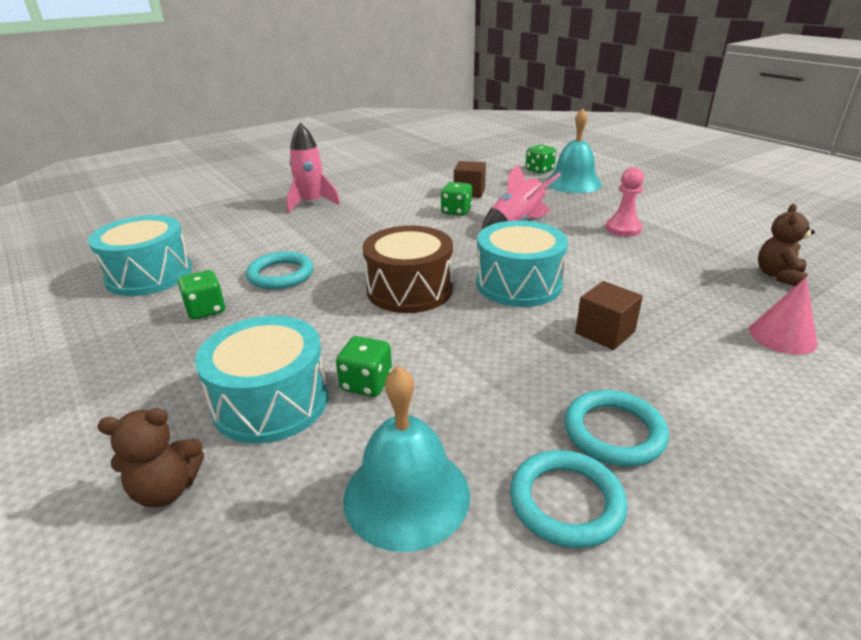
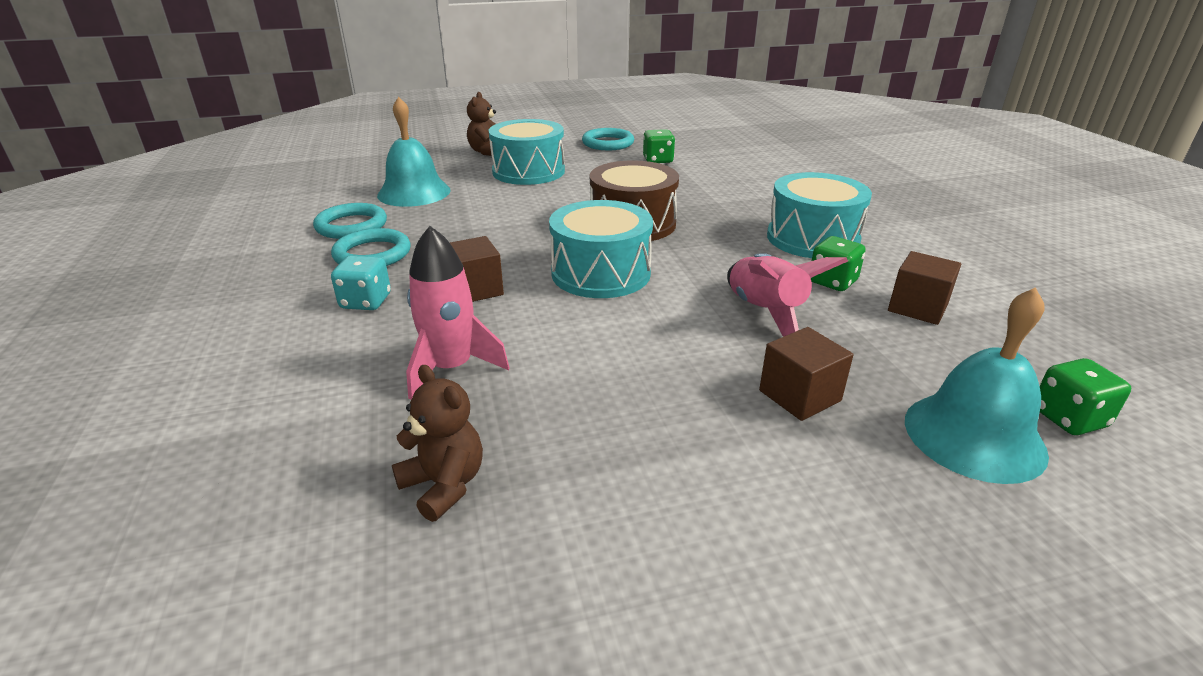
camera: 110 degrees right, 0 degrees up
turquoise drum [88,215,192,296] -> turquoise drum moved to [767,172,872,258]
turquoise ring [246,251,313,289] -> turquoise ring moved to [582,128,634,150]
pink rocket [286,123,340,213] -> pink rocket moved to [406,226,510,400]
green dice [336,336,392,397] -> none
pink pawn [605,167,644,236] -> none
pink cone [749,277,818,355] -> none
none -> turquoise dice [331,256,391,310]
none -> brown cube [759,327,853,421]

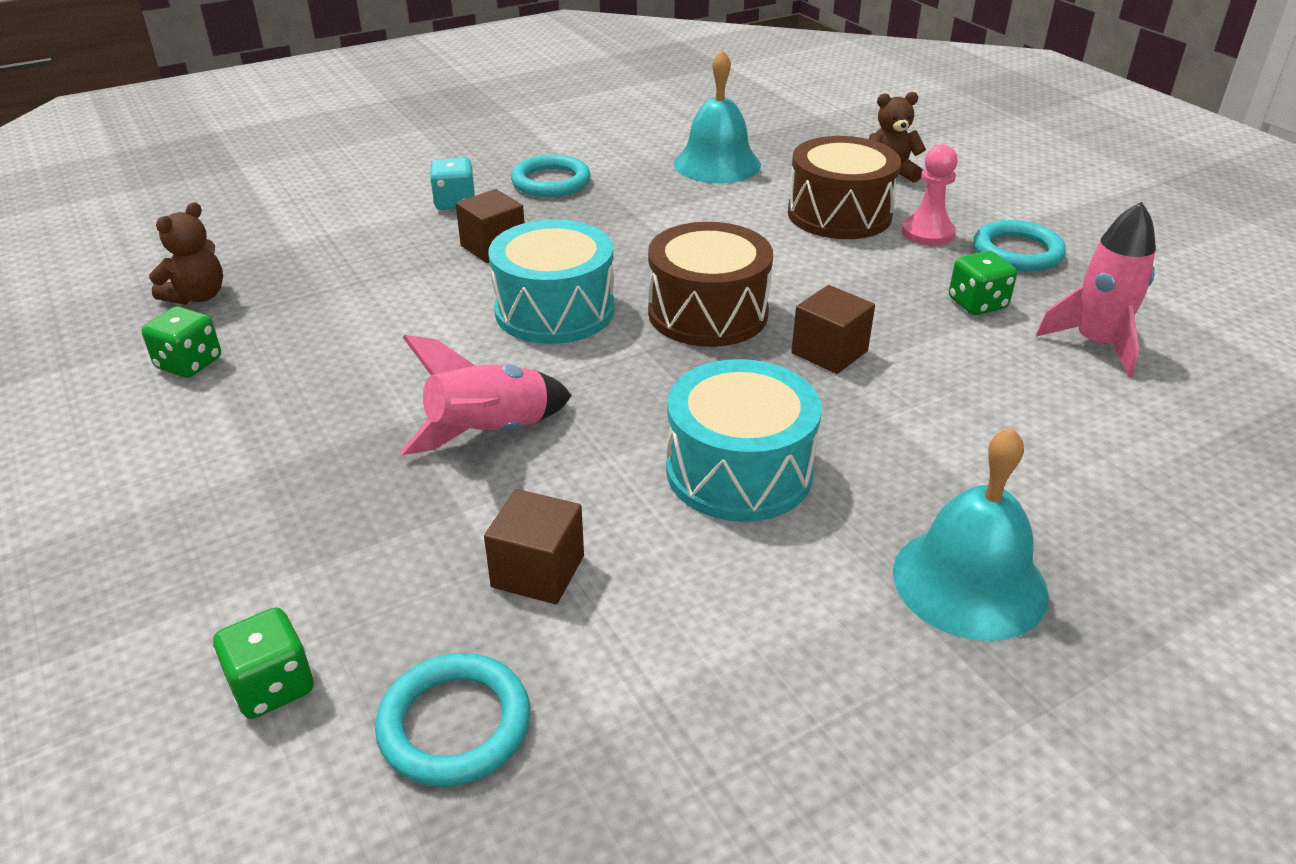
camera: 75 degrees right, 5 degrees up
turquoise ring [313,203,387,239] -> turquoise ring moved to [375,653,530,787]
pink rocket [406,226,510,400] -> pink rocket moved to [1036,202,1156,378]
turquoise drum [489,119,565,185] -> brown drum [788,136,901,239]
brown cube [759,327,853,421] -> brown cube moved to [791,285,875,374]
green dice [811,236,866,291] -> green dice moved to [142,306,221,378]
turquoise bell [905,287,1049,484] -> turquoise bell moved to [893,427,1049,641]
none -> pink pawn [902,144,958,246]

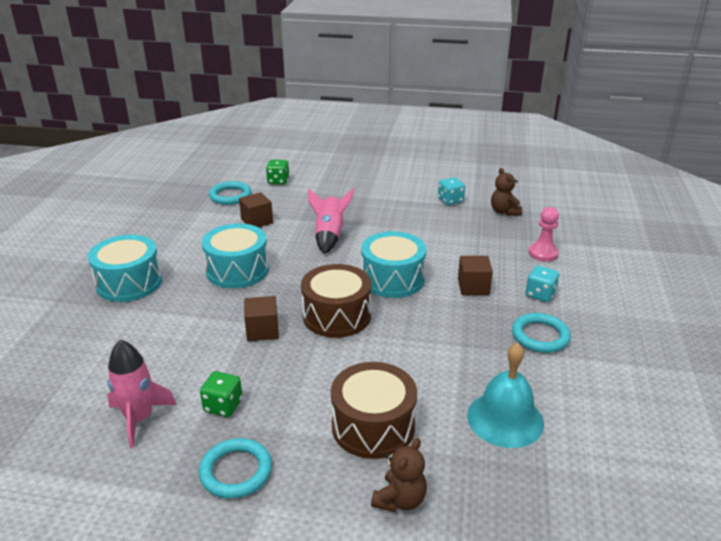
camera: 130 degrees right, 5 degrees down
green dice [142,306,221,378] -> turquoise dice [438,177,465,205]
turquoise bell [893,427,1049,641] -> turquoise drum [88,235,162,302]
pink pawn [902,144,958,246] -> pink pawn moved to [529,207,559,262]

